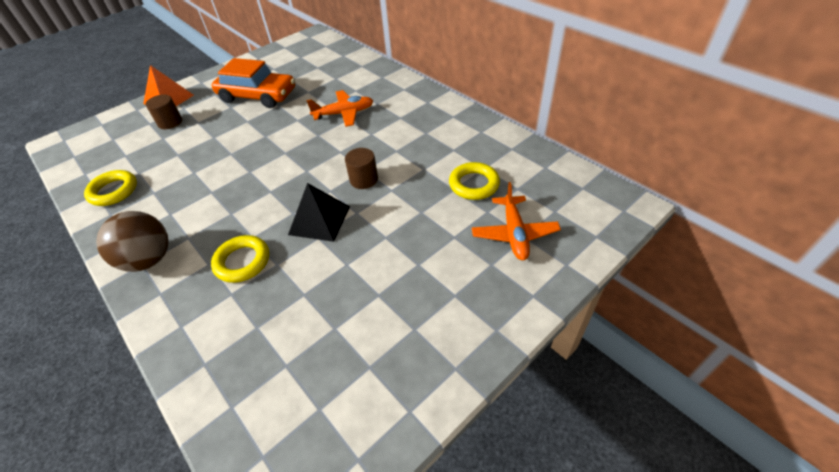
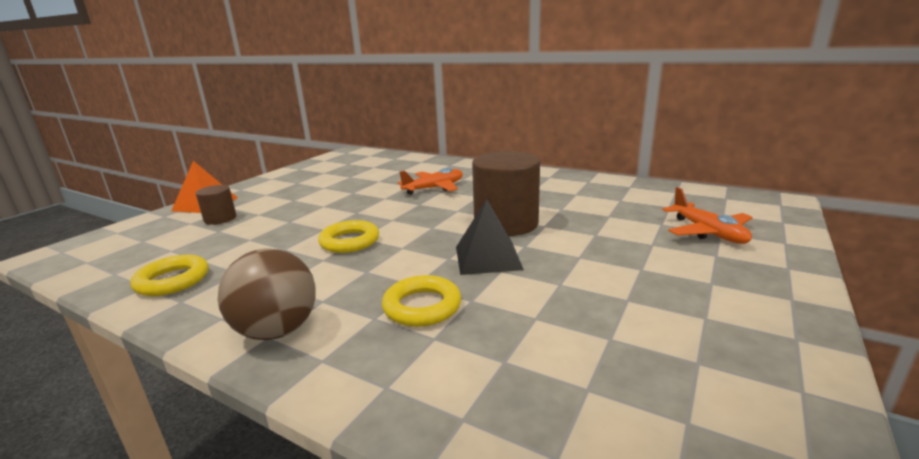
camera: 20 degrees left, 25 degrees down
orange car [212,58,295,108] -> none
brown cylinder [345,148,378,189] -> brown cylinder [472,151,540,236], size x1.93
yellow ring [449,162,500,200] -> yellow ring moved to [318,220,379,253]

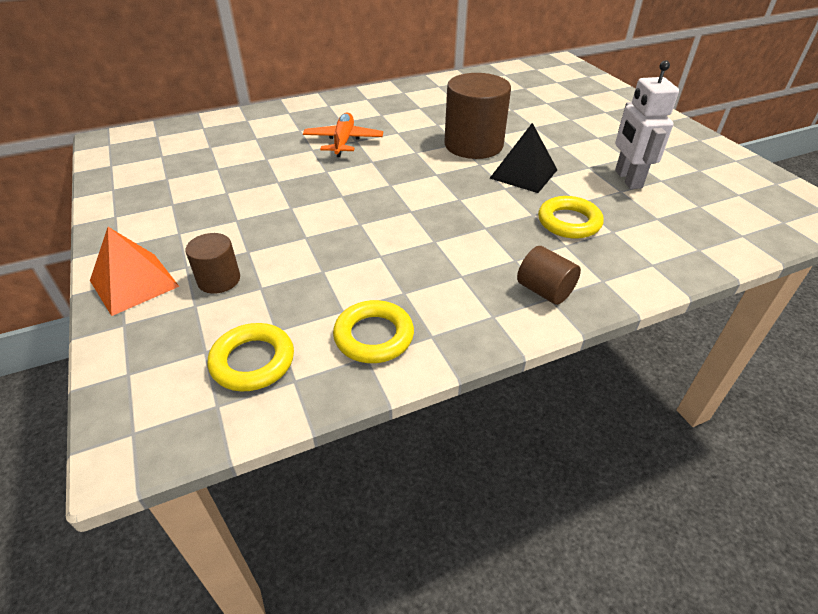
camera: 55 degrees left, 20 degrees up
brown ball [217,249,316,340] -> brown cylinder [517,246,581,305]
yellow ring [318,220,379,253] -> yellow ring moved to [208,323,294,391]
orange plane [662,187,753,244] -> none
none -> white robot [615,60,679,189]

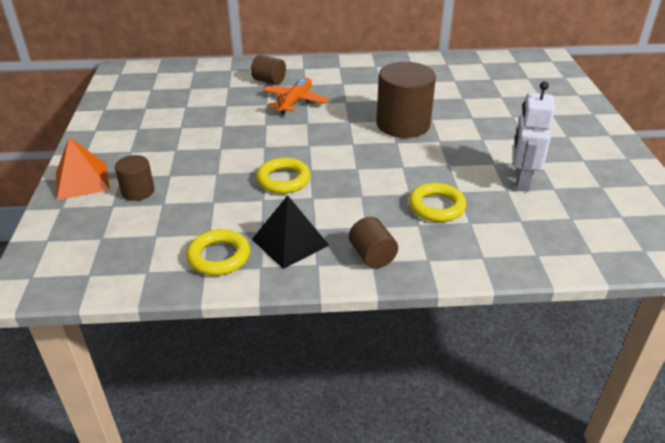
camera: 20 degrees right, 5 degrees down
yellow ring [208,323,294,391] -> yellow ring moved to [256,158,311,194]
black pyramid [490,123,557,193] -> black pyramid moved to [252,195,329,269]
none -> brown cylinder [251,55,286,85]

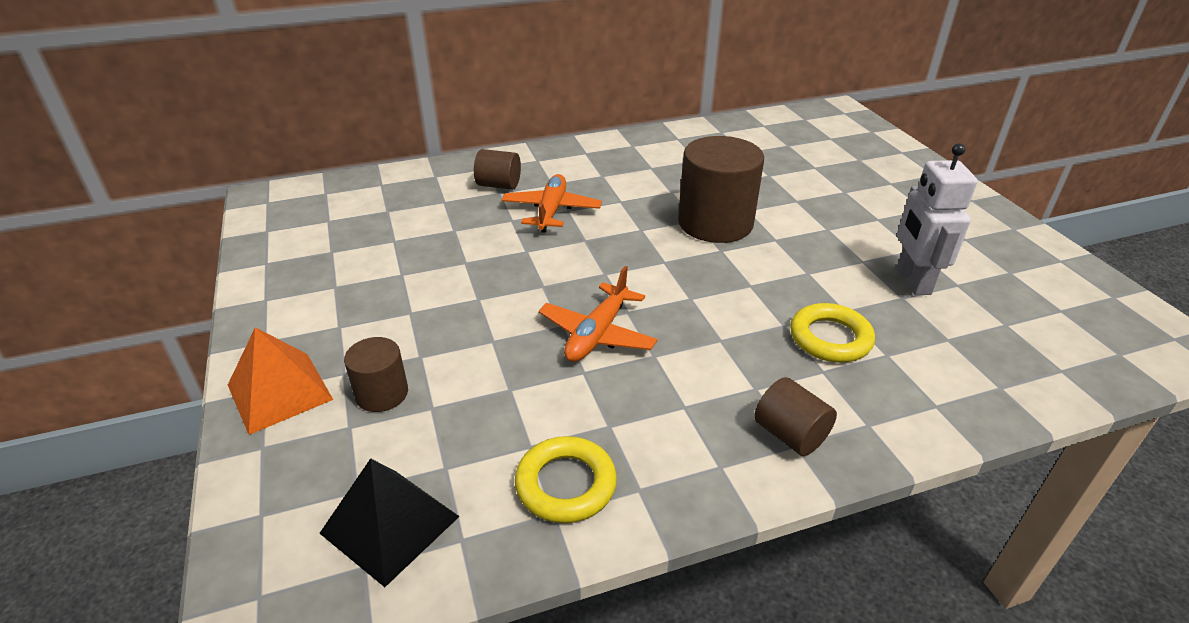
camera: 15 degrees left, 0 degrees up
black pyramid [252,195,329,269] -> black pyramid moved to [319,458,460,587]
yellow ring [256,158,311,194] -> orange plane [539,266,658,362]

